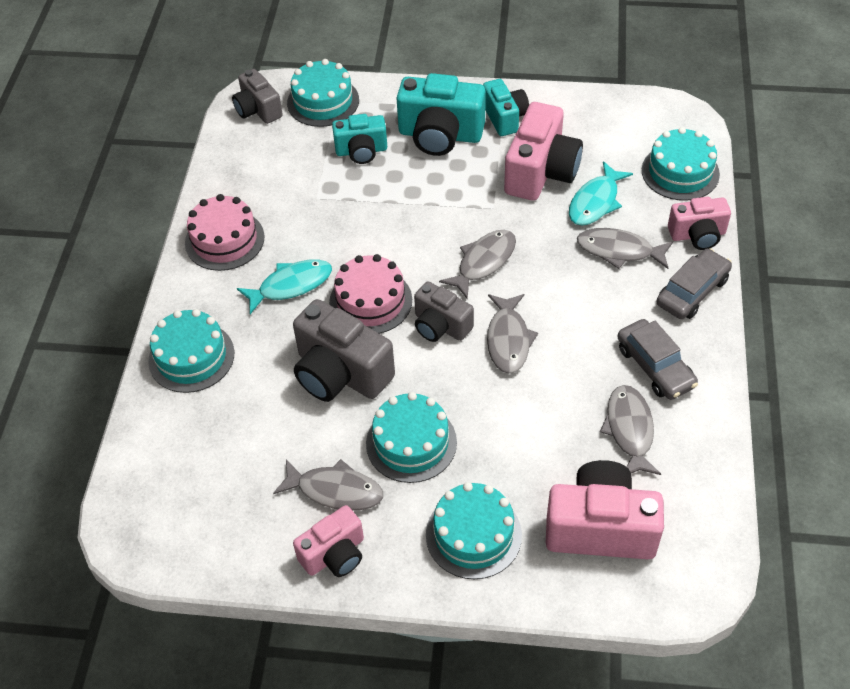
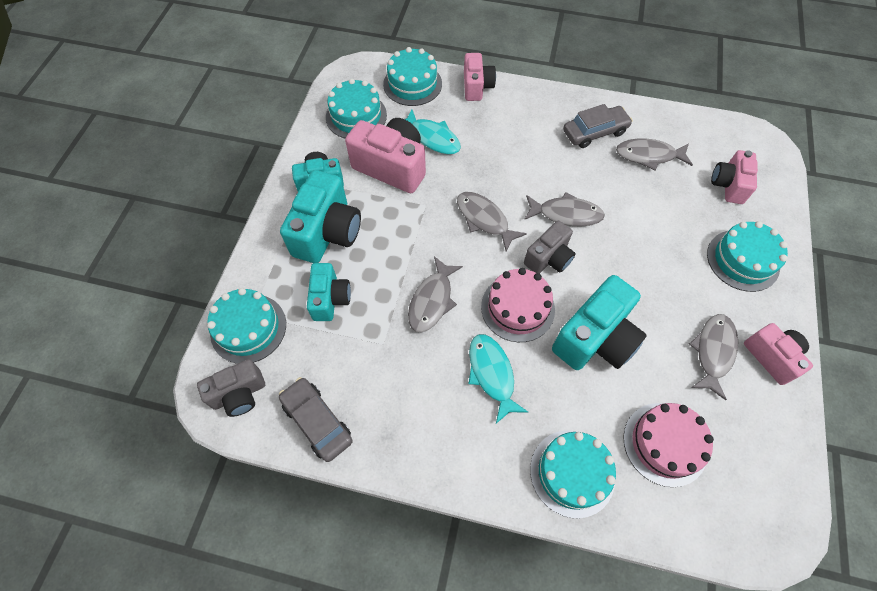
camera: 85 degrees left, 10 degrees up
pink cake [185,194,264,271] -> pink cake moved to [623,403,714,487]
grey camera [293,299,395,402] -> turquoise camera [552,275,647,370]
turquoise cake [366,392,457,483] -> turquoise cake moved to [326,78,387,139]
pink camera [546,460,664,559] -> pink camera [711,150,758,204], size x0.61
grey fish [577,228,673,269] -> grey fish moved to [408,256,463,332]
grey car [657,248,732,319] -> grey car moved to [279,377,353,462]

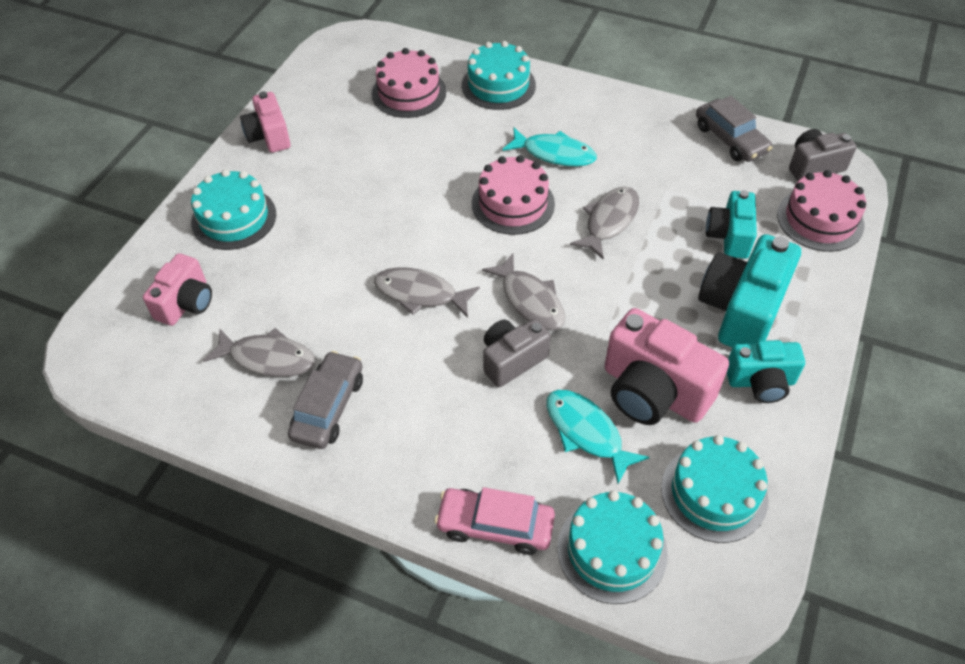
camera: 170 degrees left, 10 degrees down
turquoise cake [207,288,286,364] -> pink cake [777,170,866,252]
pink camera [464,53,496,101] -> pink car [435,487,555,555]
turquoise fish [469,334,528,423] -> turquoise fish turned 60 degrees counterclockwise [502,128,597,167]
grey camera [524,221,576,274] -> grey camera moved to [483,319,551,387]
turquoise camera [552,275,647,370] -> none
grey car [563,104,633,148] -> grey car turned 120 degrees clockwise [288,351,363,449]
grey fish [689,314,738,400] -> none

